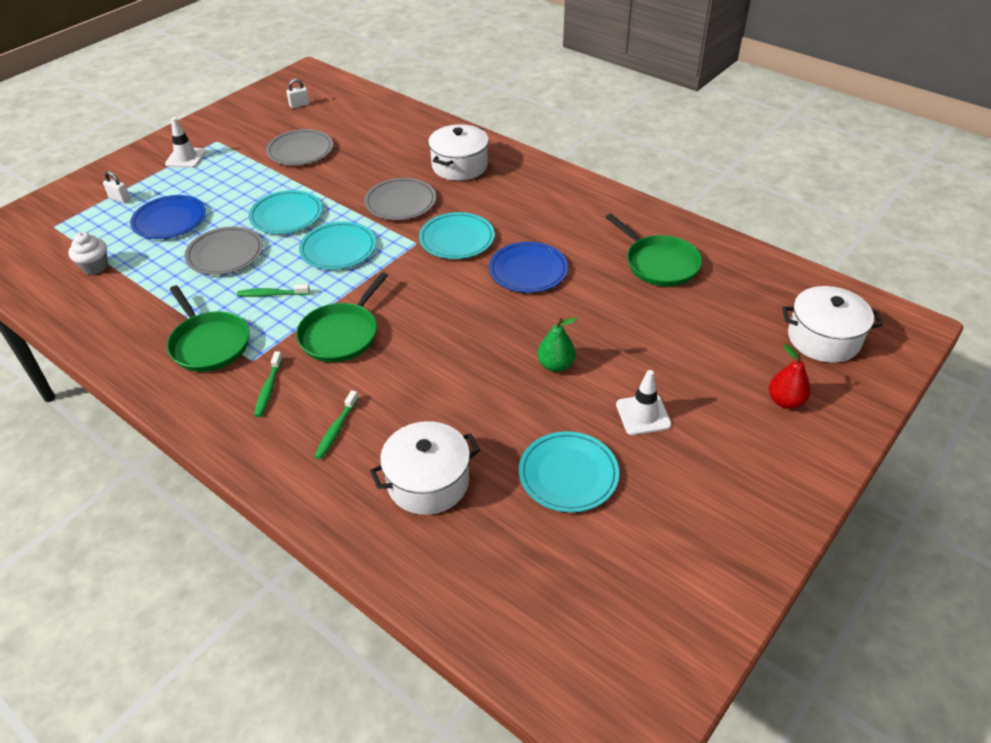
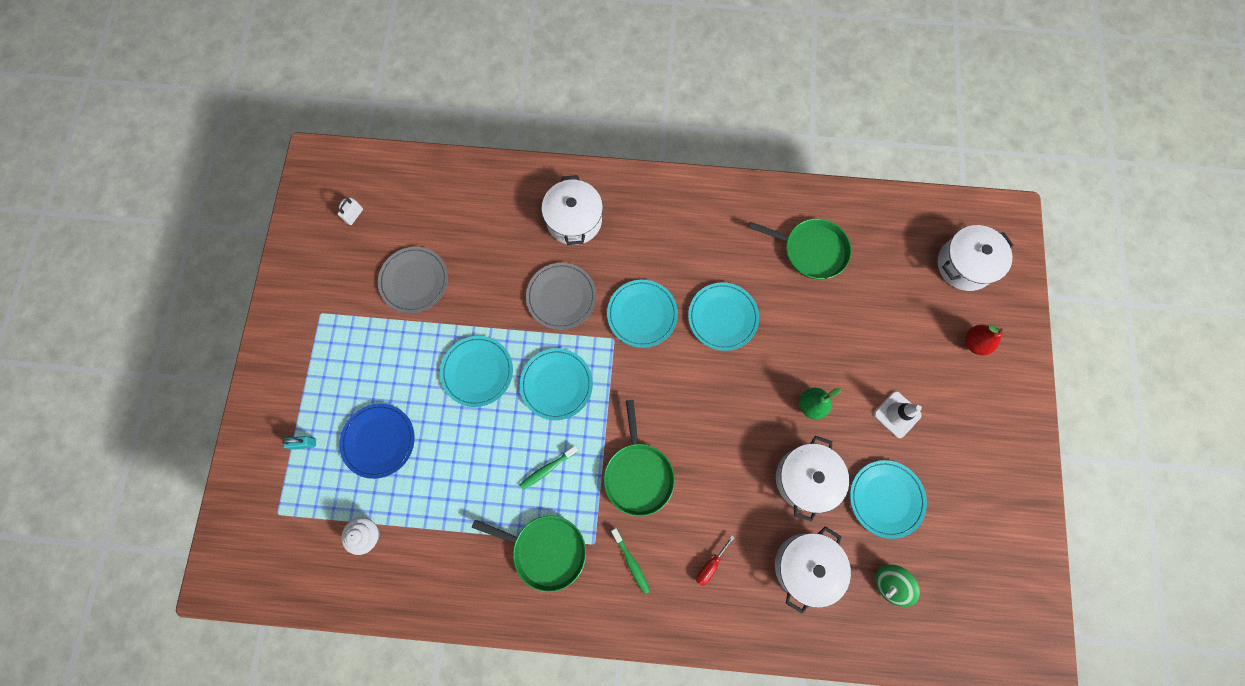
camera: 35 degrees left, 30 degrees up
white padlock [103,171,130,204] -> turquoise padlock [282,436,316,450]
white traffic cone [165,117,206,168] -> none
grey plate [185,226,263,275] -> none
green toothbrush [314,390,359,459] -> red screwdriver [696,535,735,586]
blue plate [489,242,568,293] -> turquoise plate [688,282,759,351]
none -> white pot [776,436,849,522]
none -> green spinning top [875,565,920,607]

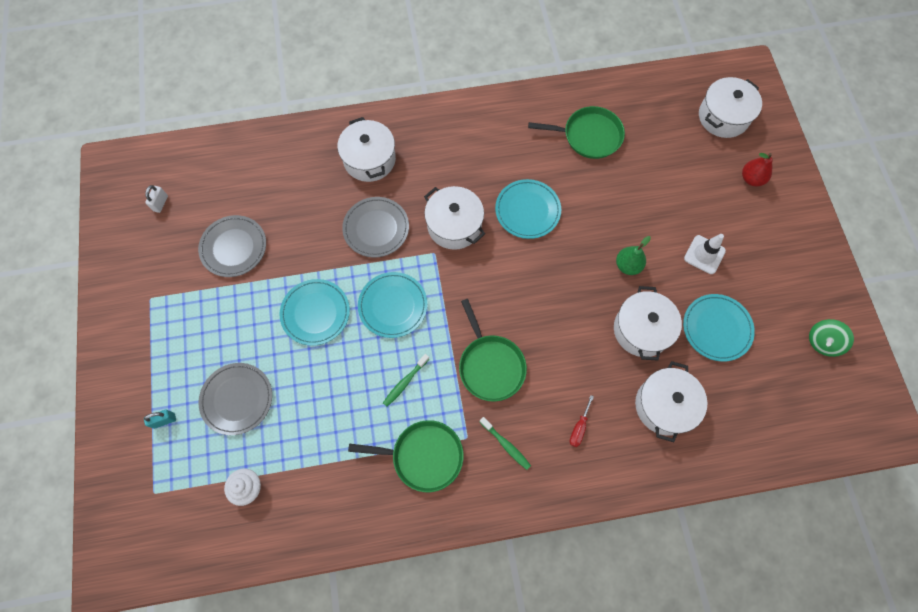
camera: 15 degrees left, 5 degrees down
blue plate [339,404,415,479] -> grey plate [198,363,272,435]
turquoise plate [607,280,678,348] -> white pot [424,186,485,250]
green spinning top [875,565,920,607] -> green spinning top moved to [809,319,854,357]

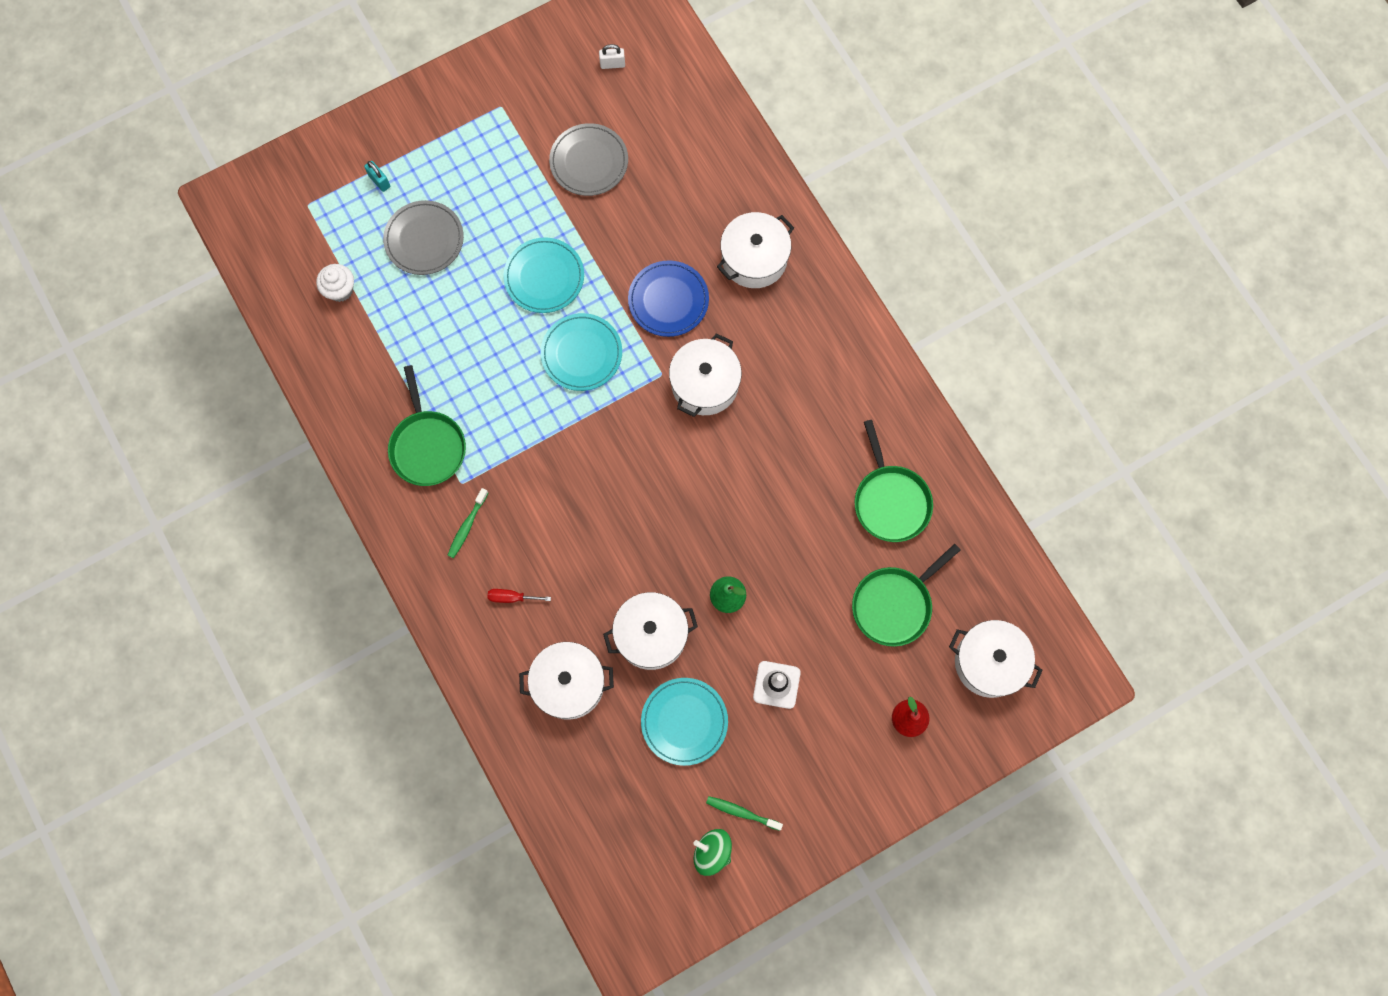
camera: 70 degrees right, 5 degrees up
grey plate [342,197,409,257] -> blue plate [628,260,709,337]
green toothbrush [383,354,429,407] -> green toothbrush moved to [706,796,783,831]
green pan [459,299,527,402] -> green pan moved to [852,544,960,647]
turquoise plate [495,179,561,239] -> none

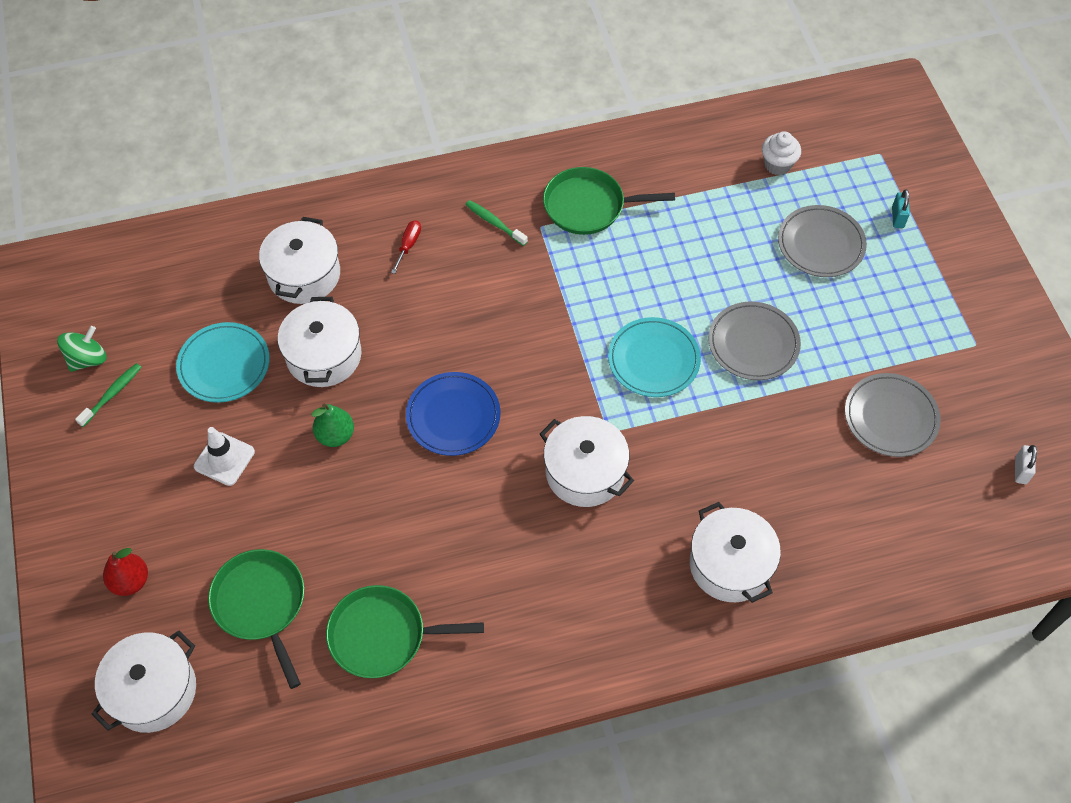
camera: 105 degrees right, 15 degrees down
turquoise padlock [364,161,390,192] -> turquoise padlock turned 60 degrees counterclockwise [892,189,910,228]
turquoise plate [503,237,584,313] -> grey plate [708,302,801,380]
blue plate [628,260,709,337] -> blue plate moved to [406,372,501,456]

